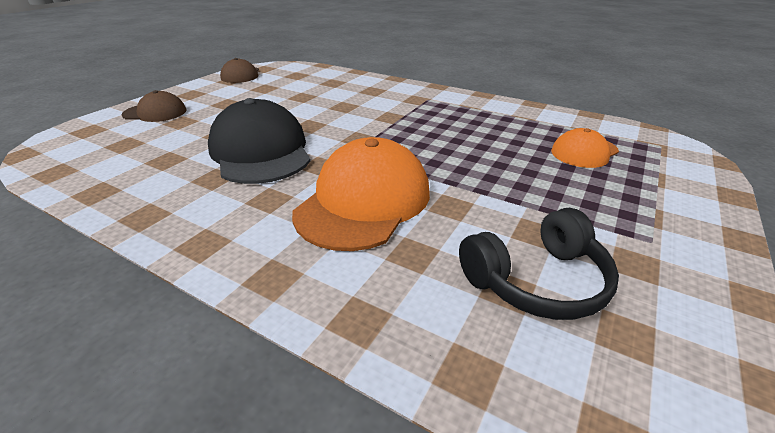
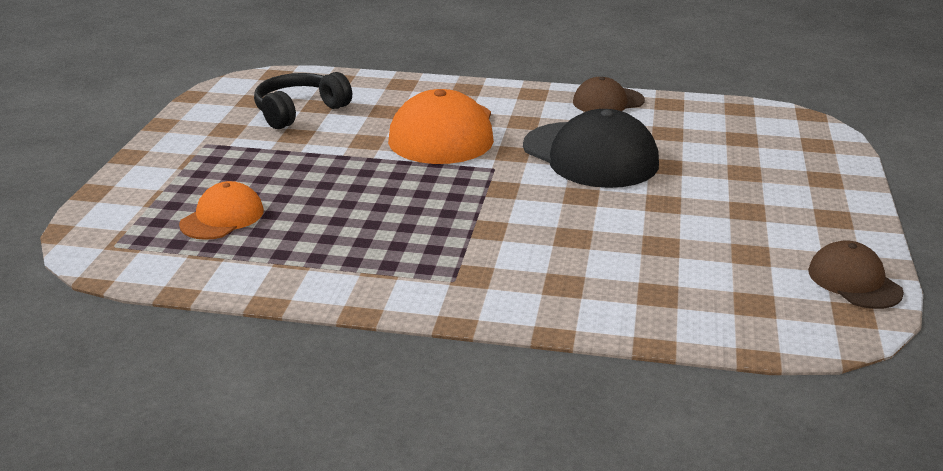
camera: 160 degrees right, 5 degrees down
brown cap [122,90,186,122] -> brown cap moved to [573,77,645,112]

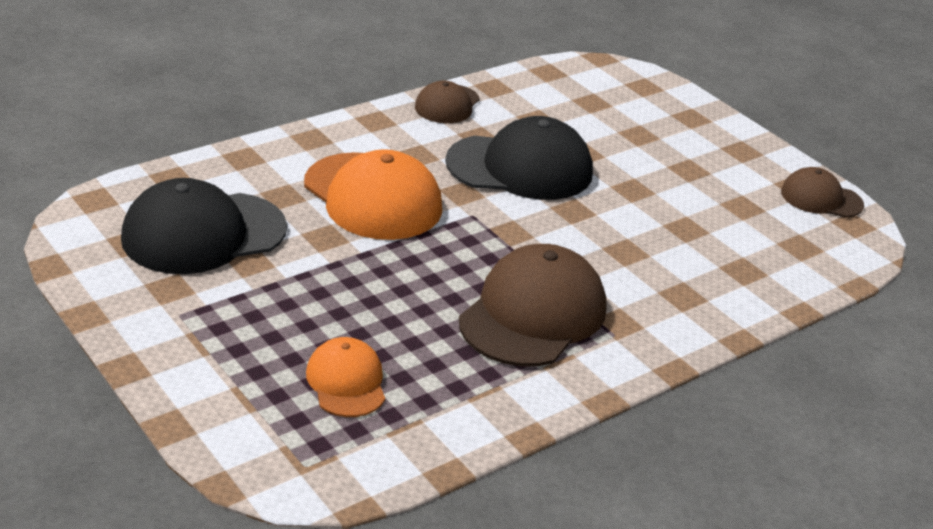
camera: 50 degrees left, 5 degrees up
black headphones [254,72,352,129] -> black cap [121,178,287,274]
none -> brown cap [459,244,606,367]

